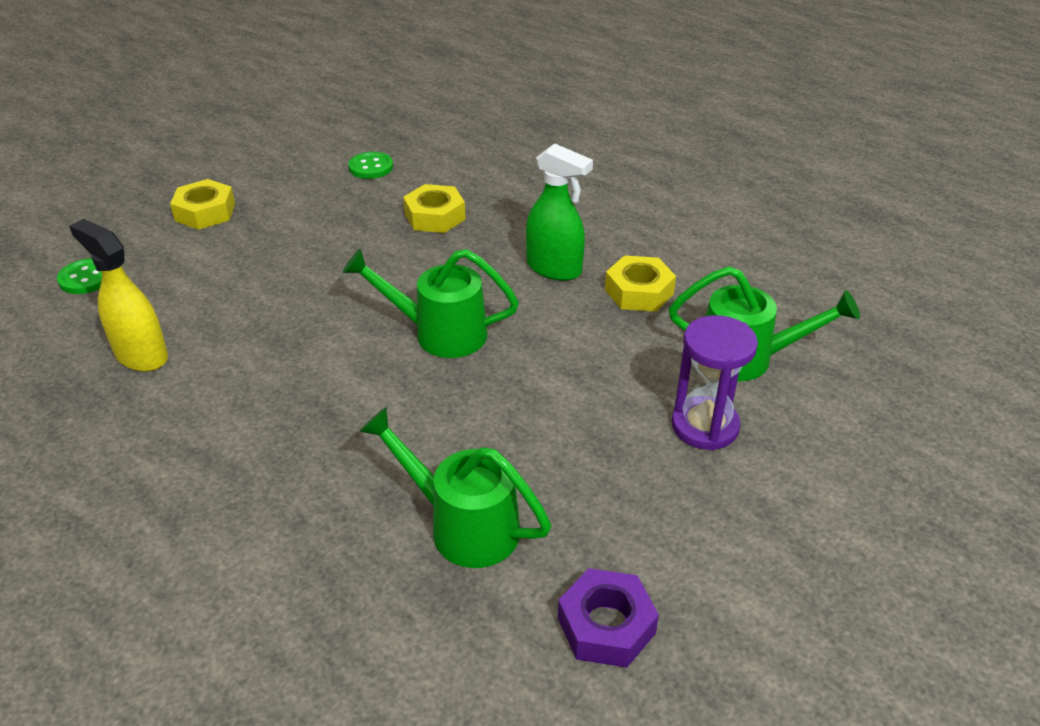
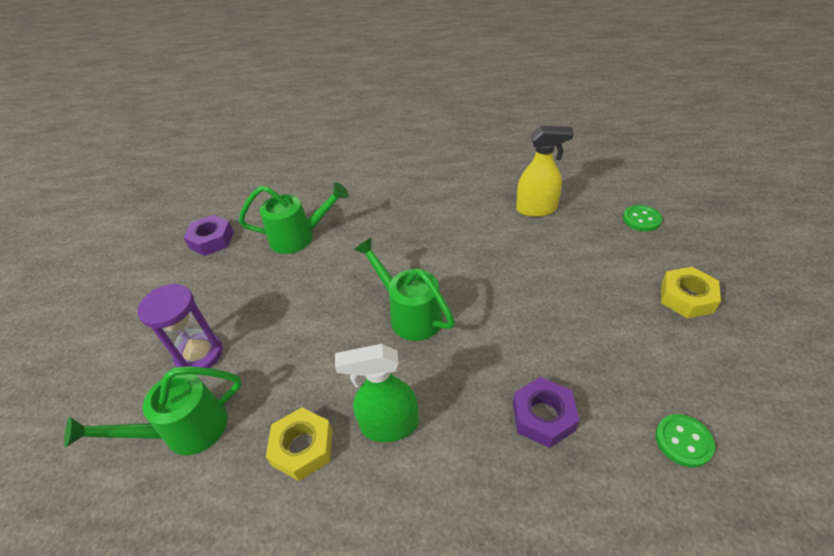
camera: 145 degrees right, 5 degrees up
green watering can [342,249,519,358] -> green watering can turned 105 degrees counterclockwise [354,238,455,341]
yellow nut [403,184,466,233] -> purple nut [513,377,580,448]

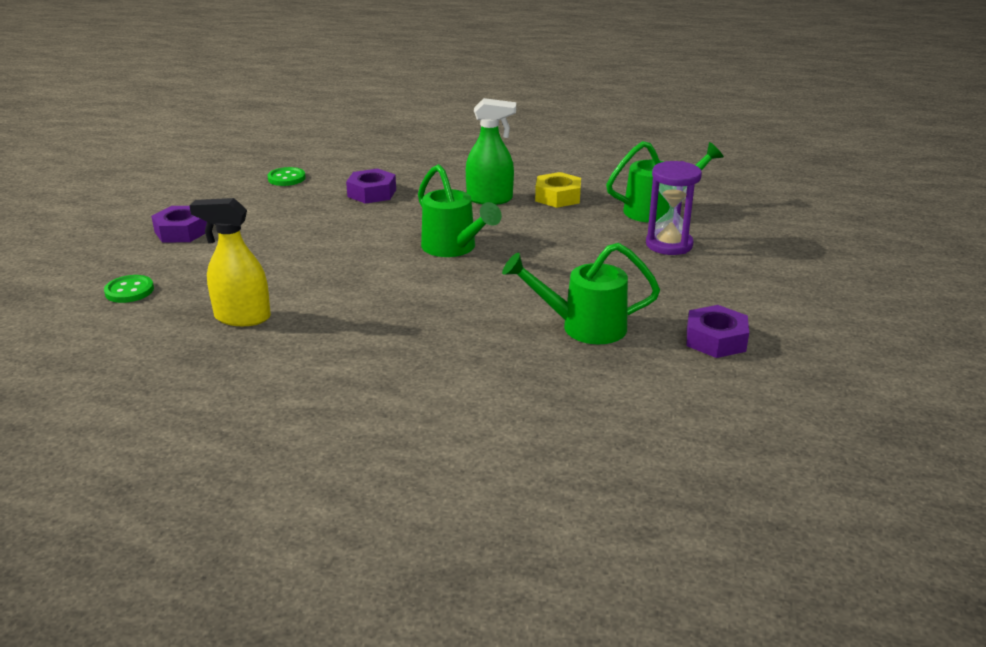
camera: 175 degrees left, 15 degrees down
yellow nut [661,267,721,319] -> purple nut [151,206,207,243]

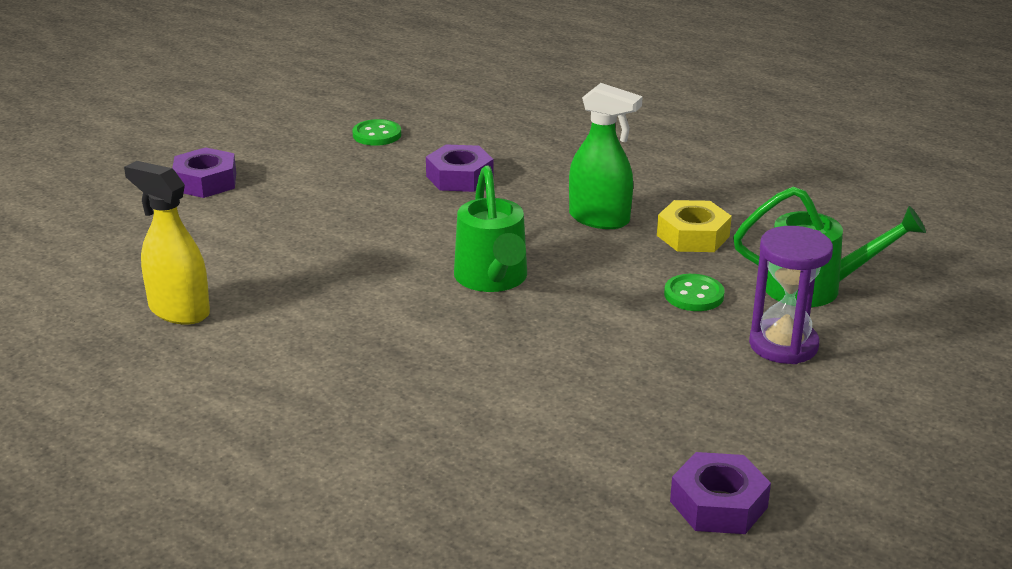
camera: 25 degrees right, 0 degrees up
green button [104,275,154,303] -> green button moved to [664,274,725,311]
green watering can [502,243,660,344] -> none

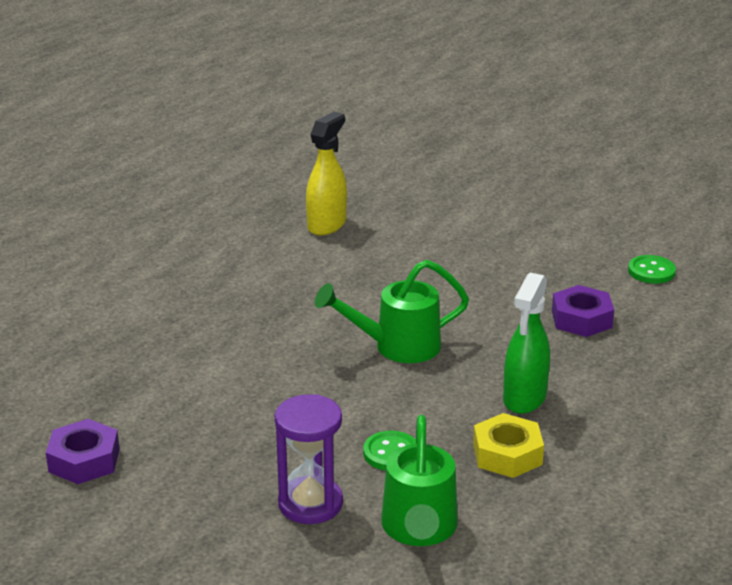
camera: 85 degrees right, 0 degrees up
purple nut [172,147,236,198] -> none

